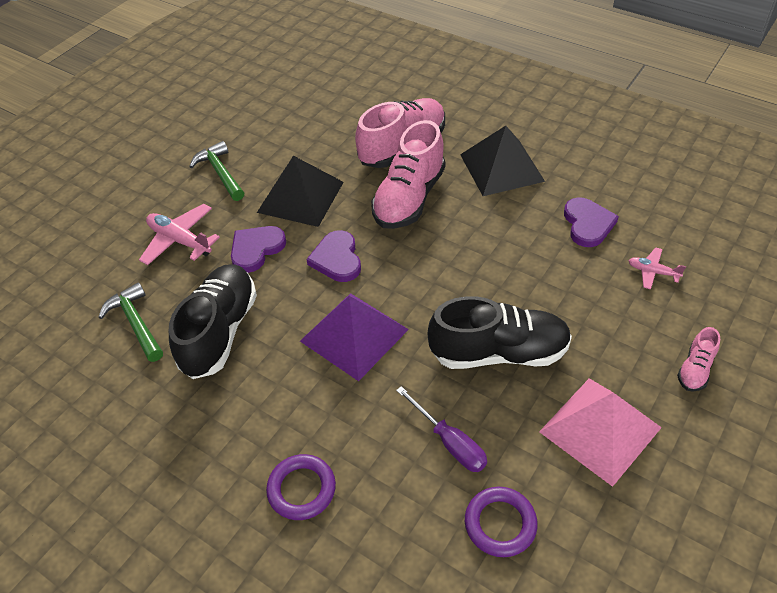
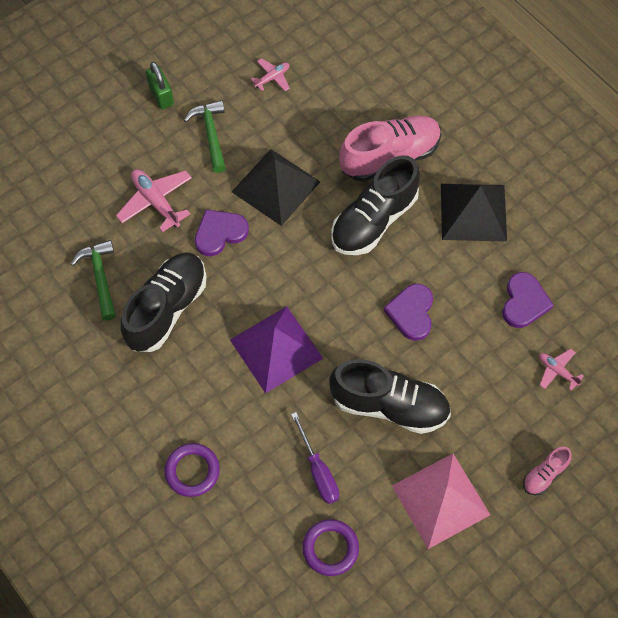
camera: 15 degrees right, 15 degrees up
purple heart [306,230,361,282] -> purple heart moved to [383,284,433,341]
pink shoe [371,120,446,229] -> black shoe [331,155,420,255]
none -> green padlock [146,62,174,109]
none -> pink plane [251,58,290,91]

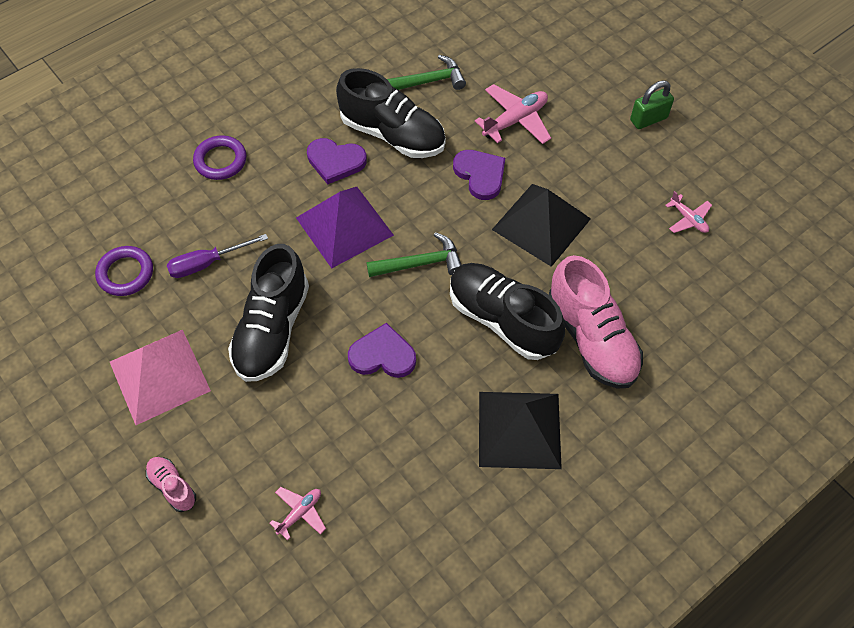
camera: 90 degrees right, 5 degrees down
green hammer [184,100,226,173] -> green hammer moved to [367,232,462,277]
purple heart [502,272,554,328] -> purple heart moved to [307,138,367,184]

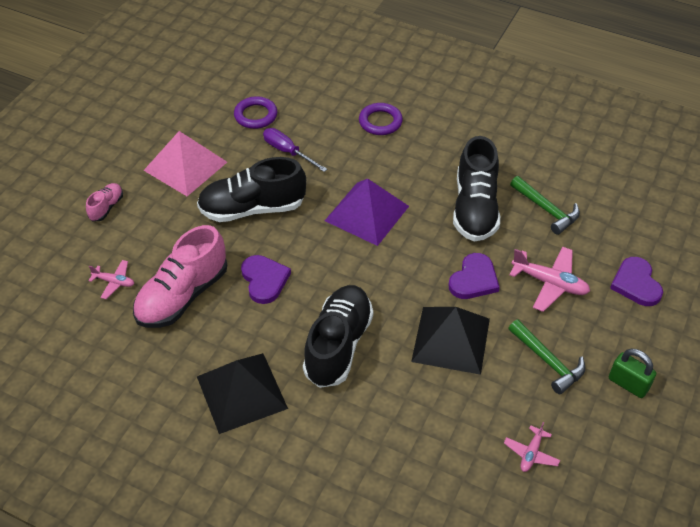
camera: 65 degrees right, 10 degrees down
purple heart [307,138,367,184] -> purple heart moved to [610,257,663,306]
green hammer [367,232,462,277] -> green hammer moved to [508,320,585,394]
pink shoe [549,255,643,388] -> pink shoe moved to [133,225,227,328]

